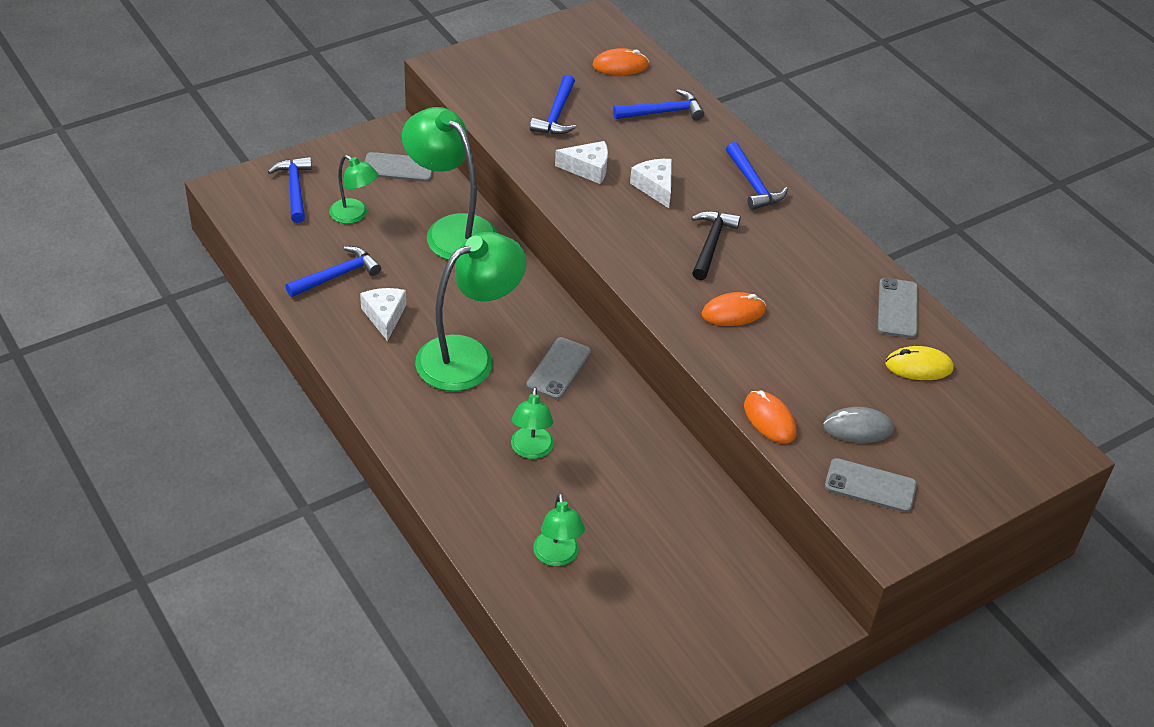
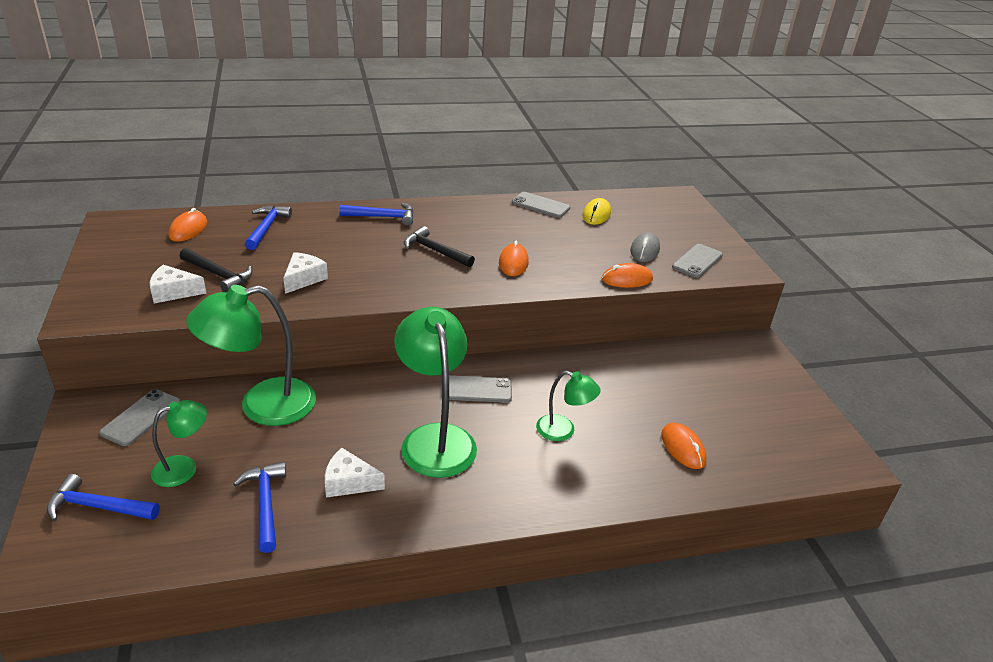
camera: 70 degrees left, 10 degrees down
grey phone [526,337,591,399] -> grey phone turned 45 degrees counterclockwise [449,375,512,403]
blue hammer [530,75,576,134] -> black hammer [179,248,253,292]
green lamp [533,493,585,566] -> orange mouse [661,423,707,469]
white cheese [630,159,672,208] -> white cheese moved to [150,265,206,303]

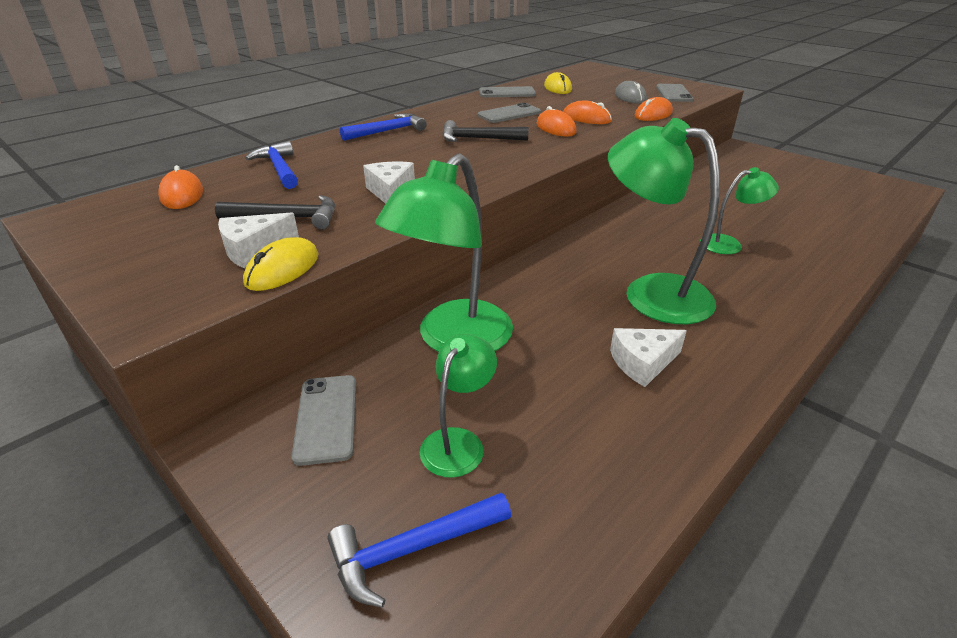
camera: 30 degrees left, 0 degrees up
blue hammer [233,462,286,553] -> none
grey phone [449,375,512,403] -> grey phone moved to [478,102,541,123]
orange mouse [661,423,707,469] -> orange mouse moved to [563,100,612,124]
none -> yellow mouse [243,237,318,291]

